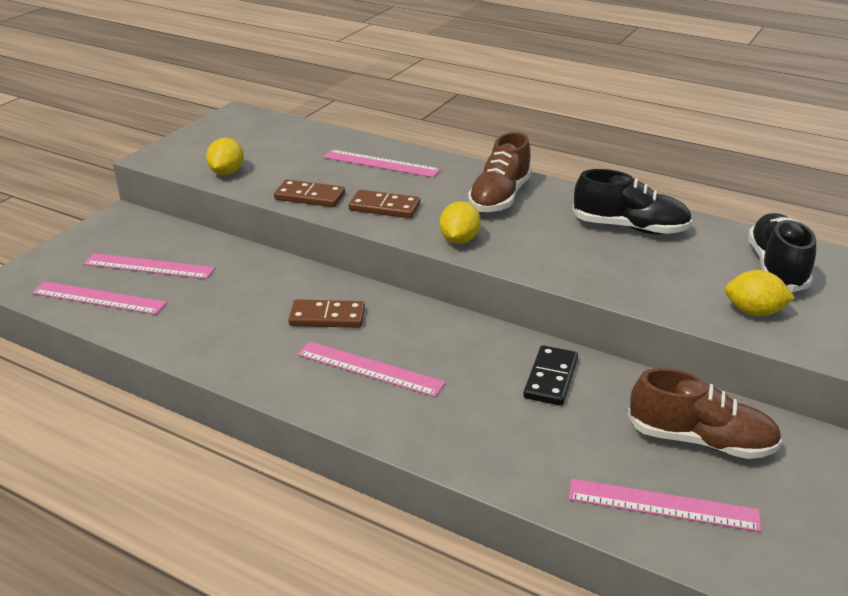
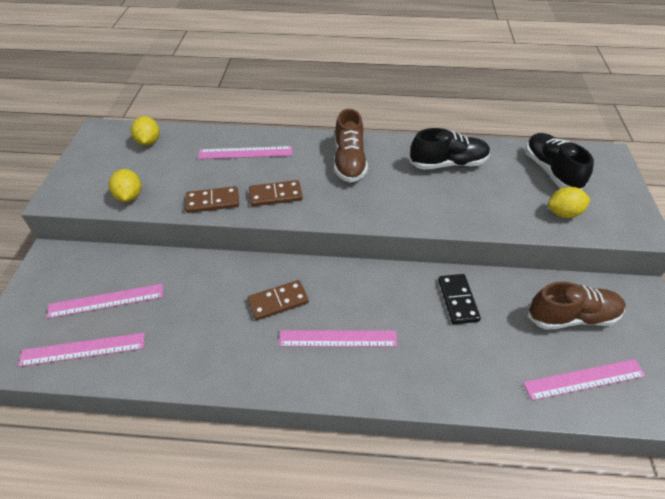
camera: 25 degrees left, 15 degrees up
yellow lemon [440,201,481,244] -> yellow lemon moved to [131,116,160,146]

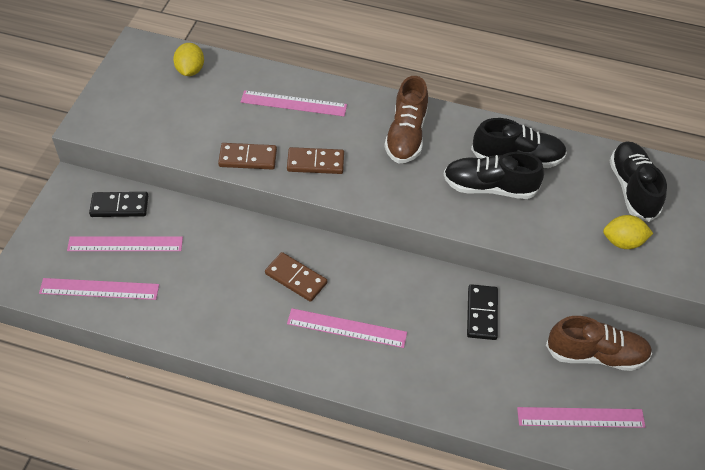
camera: 10 degrees right, 5 degrees up
yellow lemon [109,169,141,202] -> none
brown domino [247,280,309,320] -> brown domino turned 45 degrees clockwise [265,252,327,302]
none -> black domino [89,192,148,217]
none -> black shoe [444,152,544,199]

